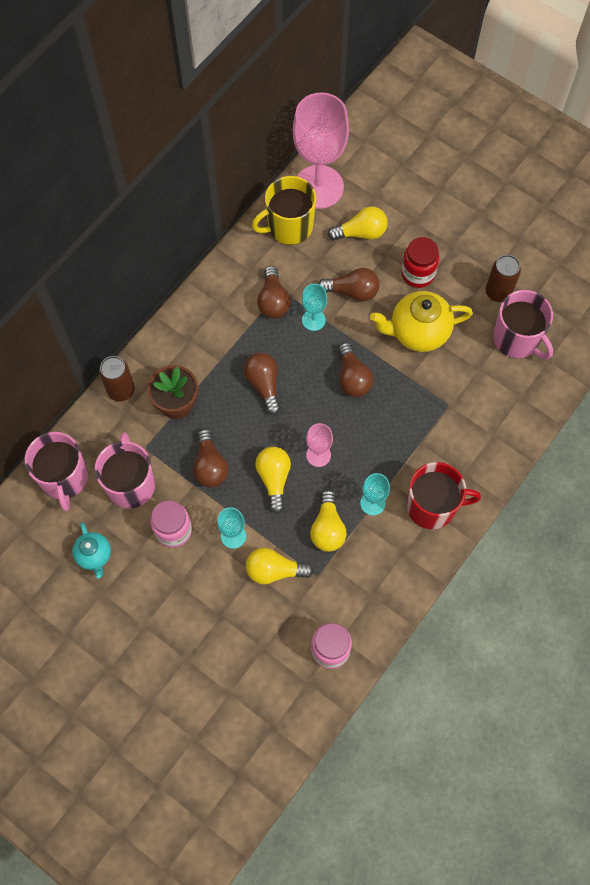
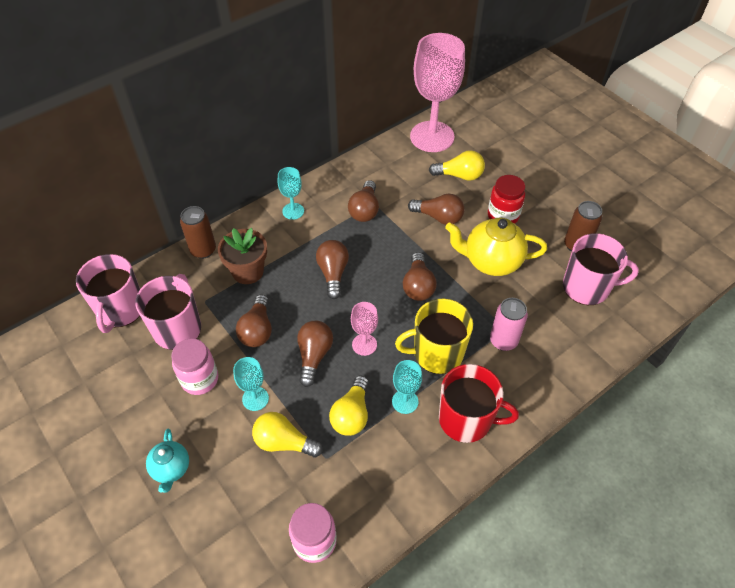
camera: 15 degrees right, 15 degrees down
turquoise teapot [72,523,111,579] -> turquoise teapot moved to [146,429,189,493]
yellow mug [252,176,316,245] -> yellow mug moved to [395,299,473,374]
yellow light bulb [255,447,291,514] -> brown light bulb [297,321,333,387]
turquoise goblet [302,284,327,331] -> turquoise goblet moved to [278,167,304,220]
pink mug [493,290,553,359] -> pink mug turned 60 degrees counterclockwise [563,233,639,305]
none -> pink can [490,298,528,351]

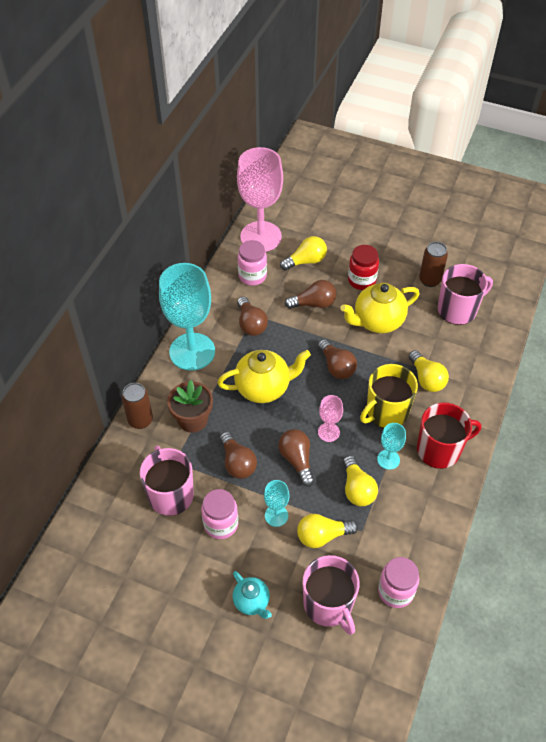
camera: 30 degrees left, 0 degrees up
pink mug [76,254,140,333] -> pink mug moved to [303,555,360,635]
turquoise goblet [278,167,304,220] -> turquoise goblet [159,263,215,371], size x2.21
brown light bulb [316,240,349,299] -> yellow teapot [217,350,311,403]
pink can [490,298,528,351] -> yellow light bulb [409,350,449,392]
none -> pink jar [238,240,267,286]

